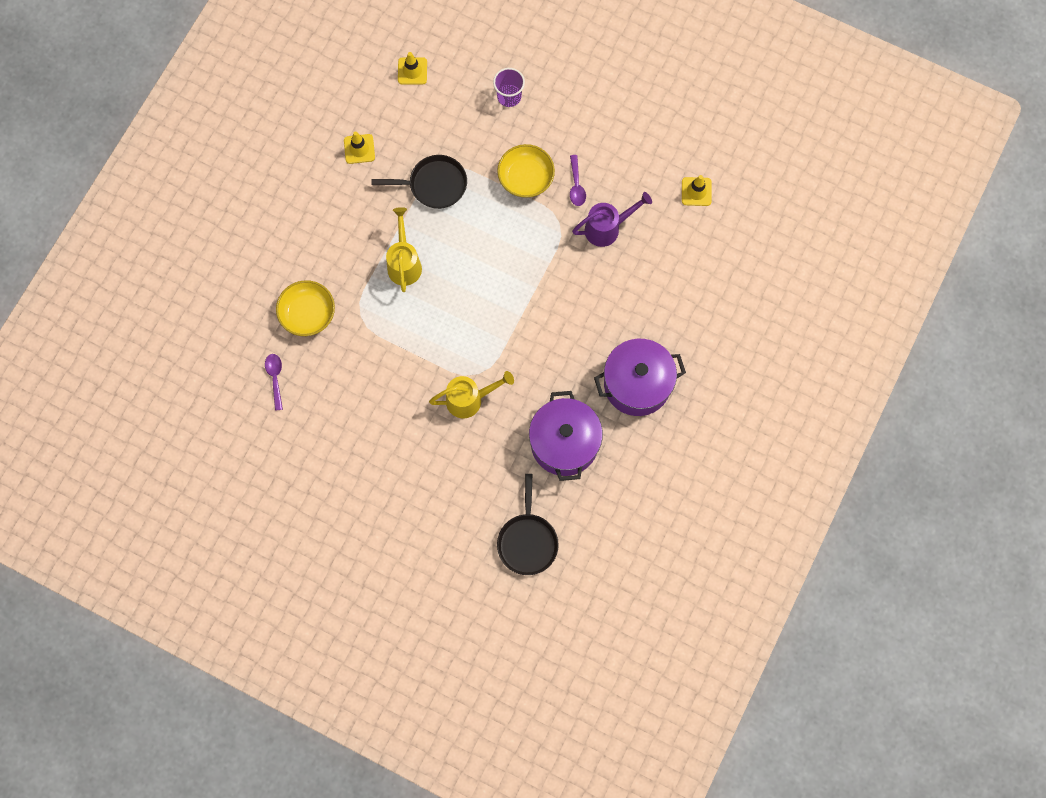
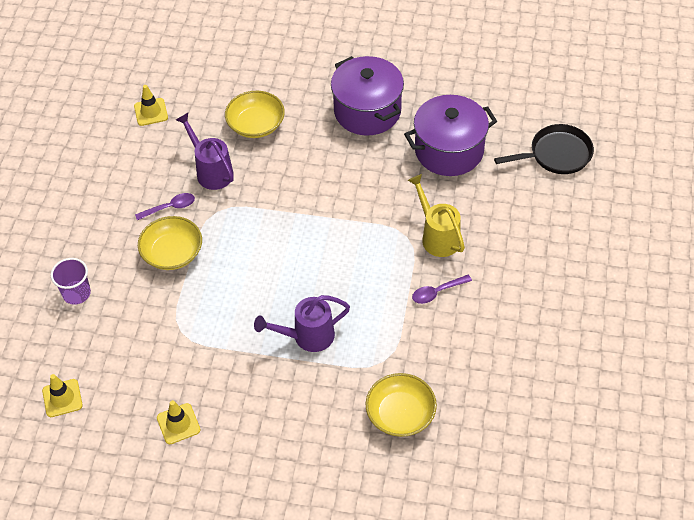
camera: 105 degrees left, 20 degrees down
purple spoon [265,354,283,411] -> purple spoon moved to [412,275,472,304]
black pan [371,155,467,209] -> none
yellow watering can [386,207,422,292] -> purple watering can [254,295,350,352]
none -> yellow bowl [225,91,285,138]

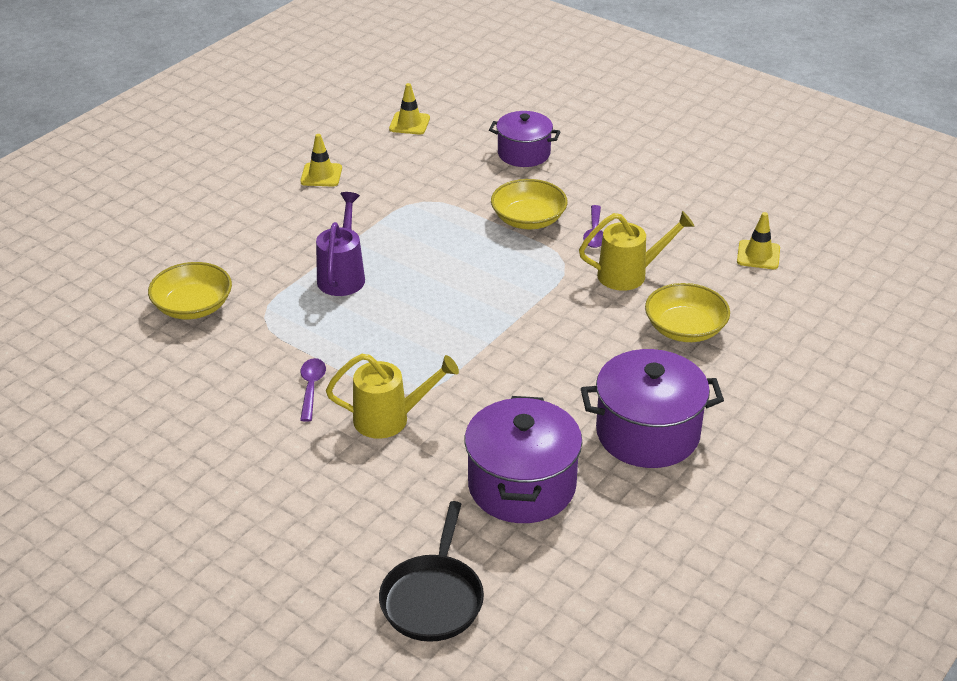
camera: 115 degrees right, 15 degrees down
purple cup [51,258,91,305] -> purple pot [489,111,561,167]
purple watering can [176,113,234,190] -> yellow watering can [579,211,695,291]

